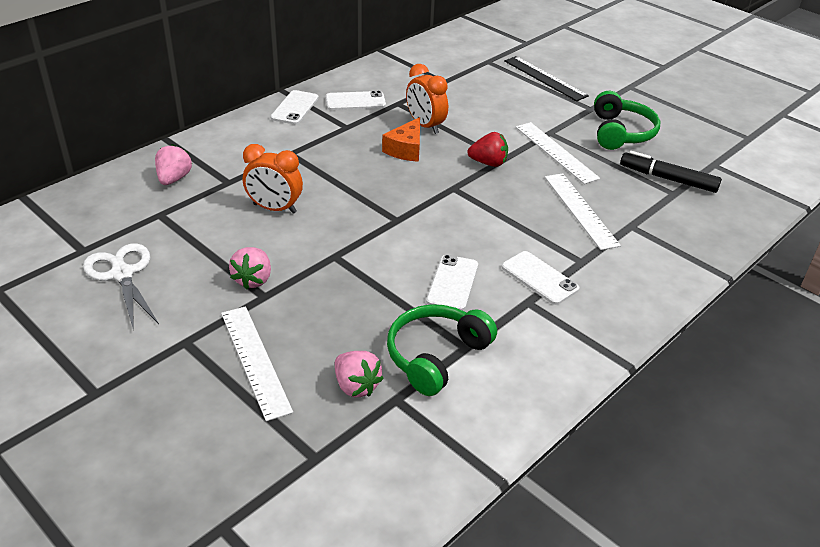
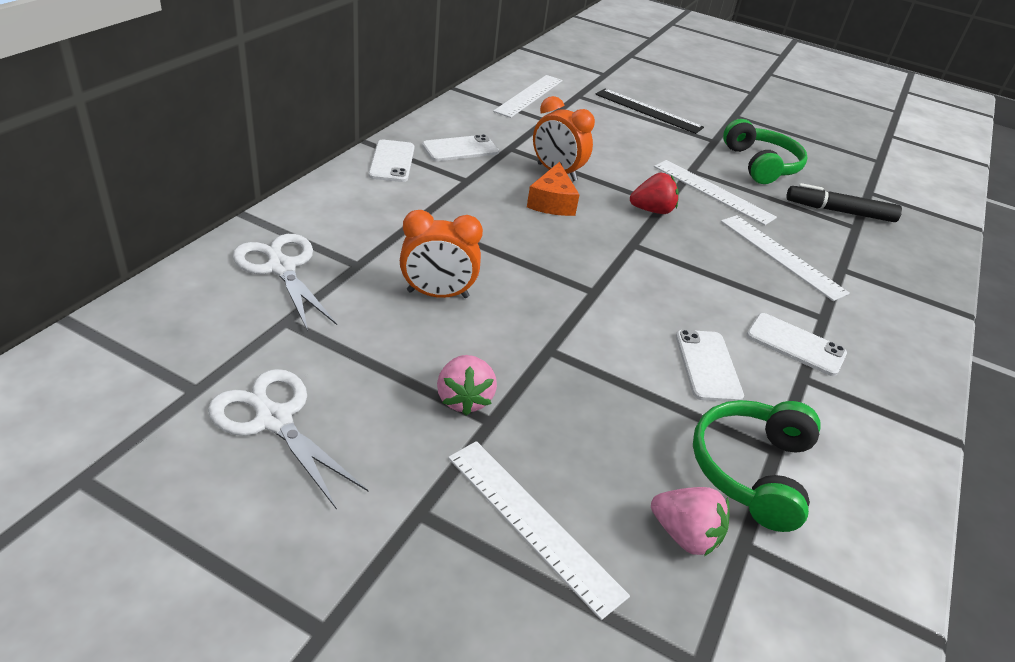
camera: 20 degrees left, 0 degrees up
pink strawberry [155,144,192,185] -> white scissors [233,234,337,331]
none -> white ruler [493,75,563,118]

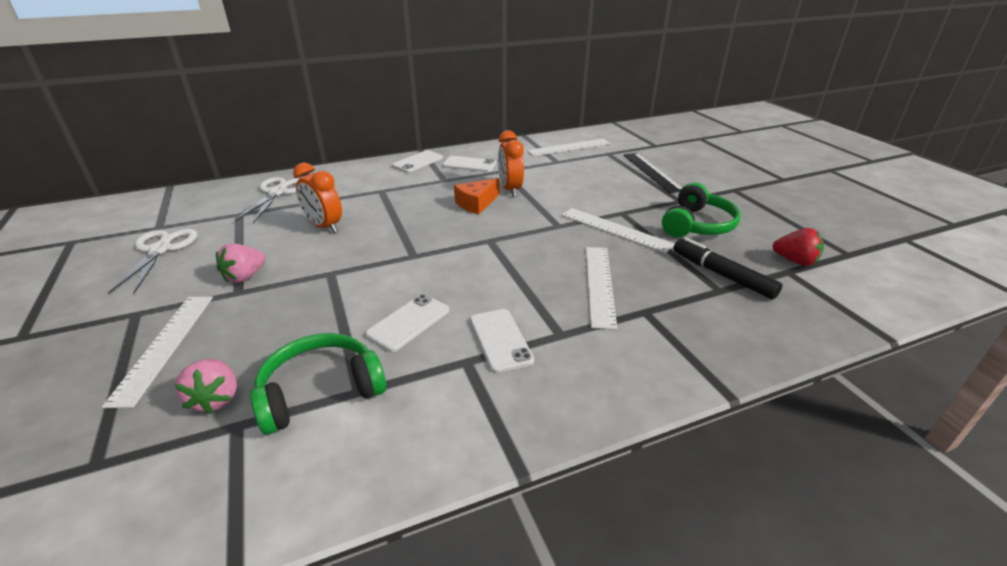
camera: 45 degrees right, 5 degrees down
red strawberry [630,172,678,214] -> red strawberry moved to [773,228,824,266]
white ruler [654,160,777,225] -> white ruler turned 45 degrees counterclockwise [561,208,675,253]

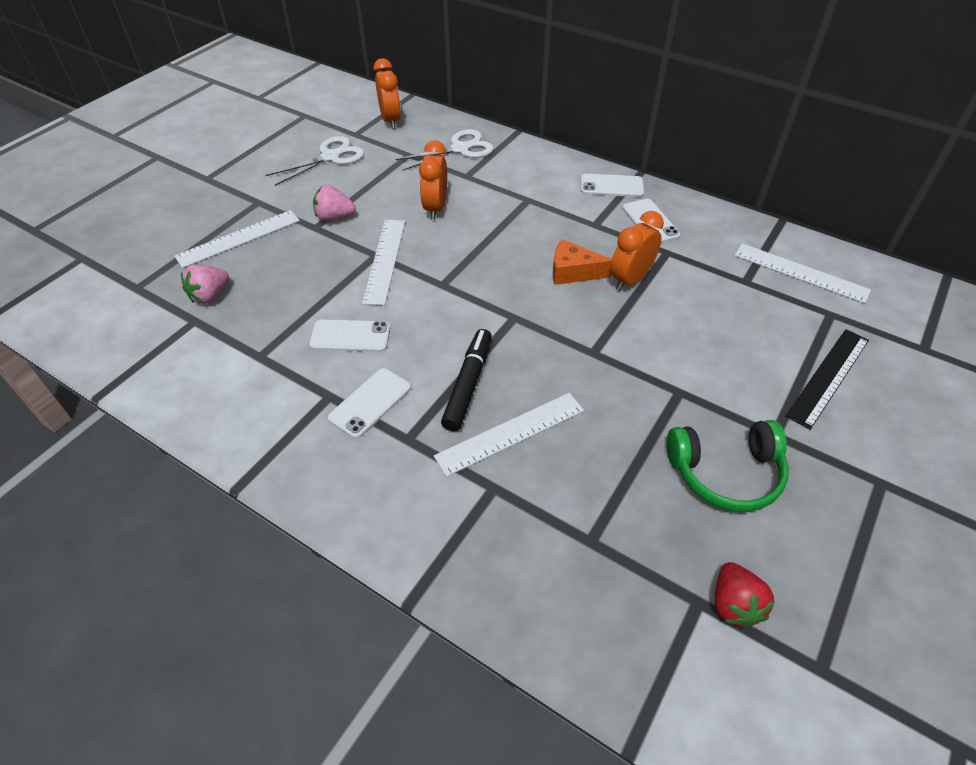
camera: 55 degrees right, 15 degrees up
green headphones [250,333,386,435] -> none
white ruler [561,208,675,253] -> white ruler moved to [362,220,405,306]
black marker [673,238,782,299] -> black marker moved to [441,329,492,431]
none -> orange clock [374,58,401,129]

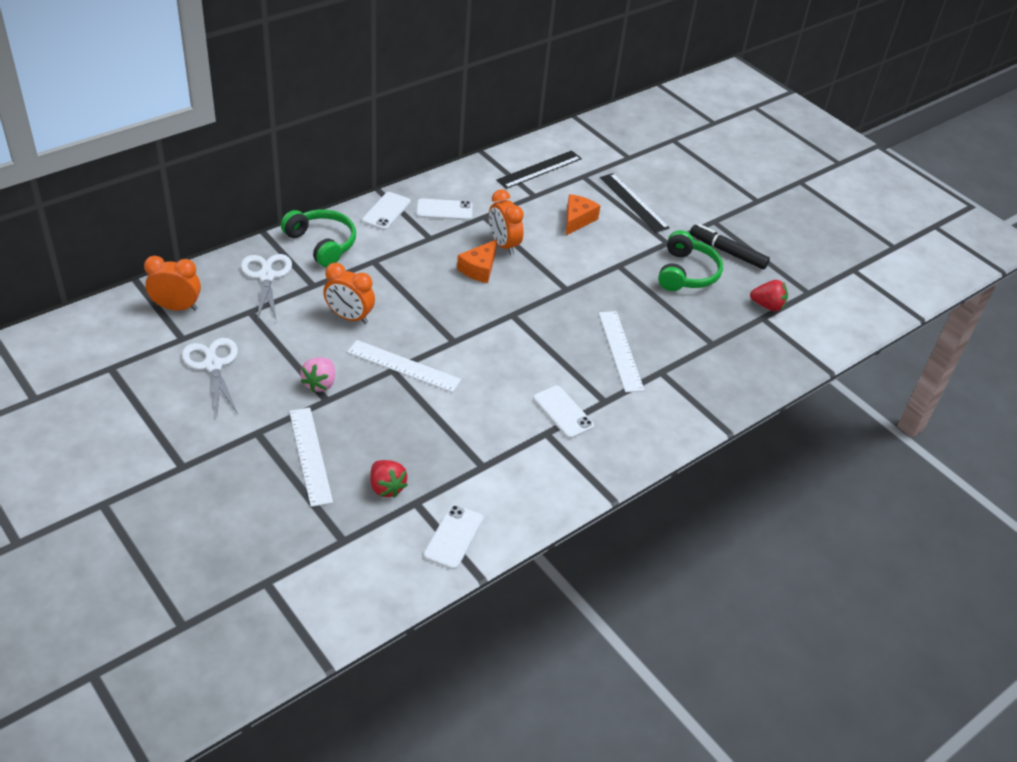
camera: 75 degrees left, 5 degrees down
pink strawberry [181,265,229,304] -> red strawberry [370,460,408,498]
white phone [309,320,390,352] -> white phone moved to [423,505,483,570]
black marker [441,329,492,431] -> black marker moved to [690,224,770,269]
white ruler [734,243,871,304] -> black ruler [496,150,582,189]
none -> green headphones [281,209,356,267]
none -> orange cheese [566,194,601,235]

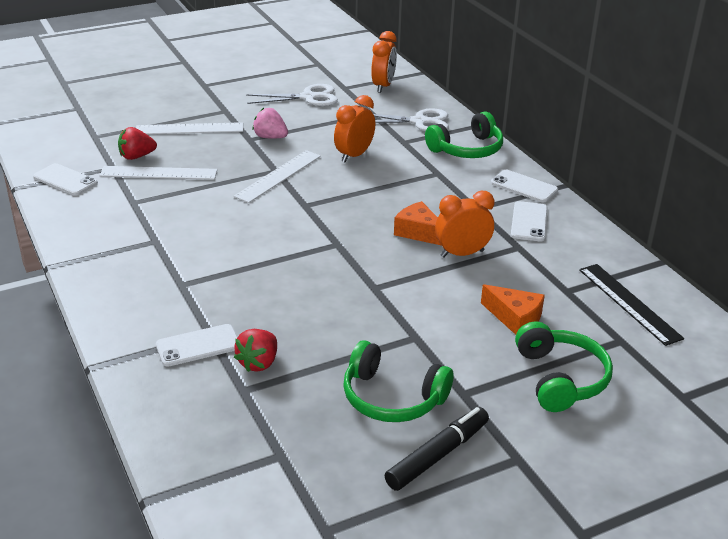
camera: 105 degrees right, 10 degrees down
white phone [533,386,594,439] -> white phone moved to [156,324,237,367]
white ruler [599,311,644,392] -> white ruler moved to [99,166,217,180]
black ruler [600,173,670,233] -> green headphones [515,322,613,412]
red strawberry [750,280,788,311] -> red strawberry moved to [234,329,277,372]

